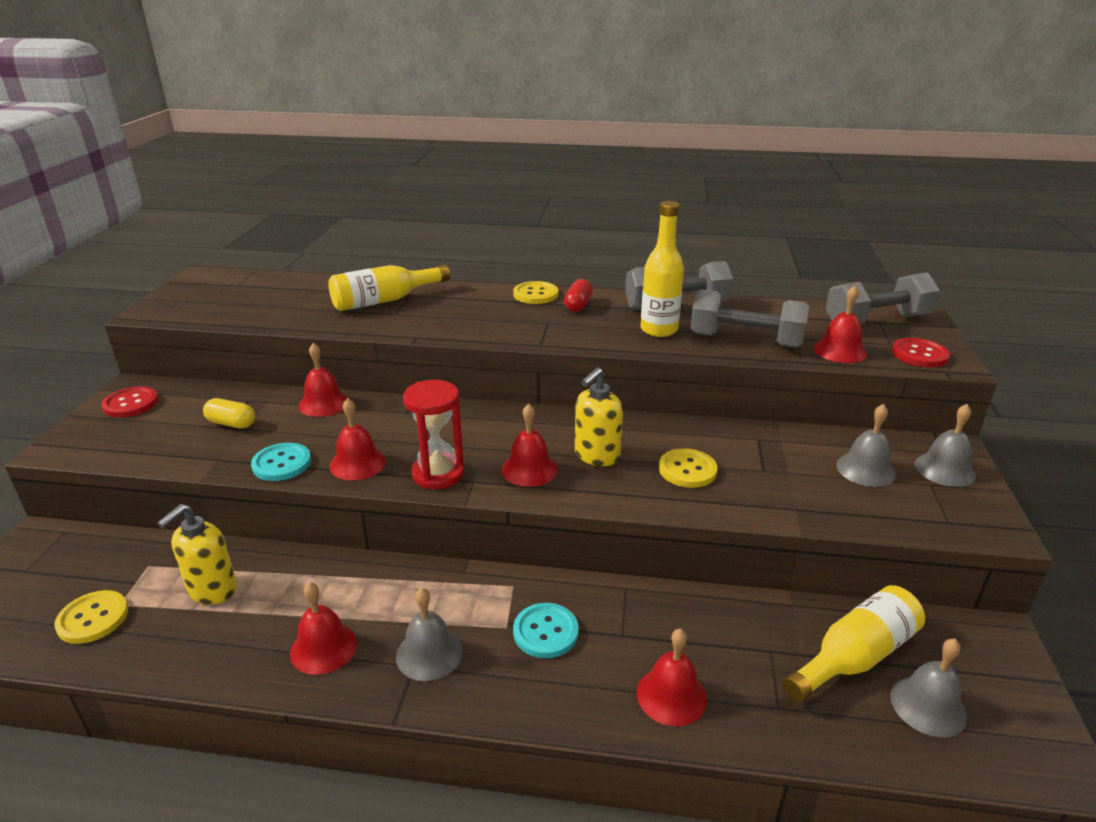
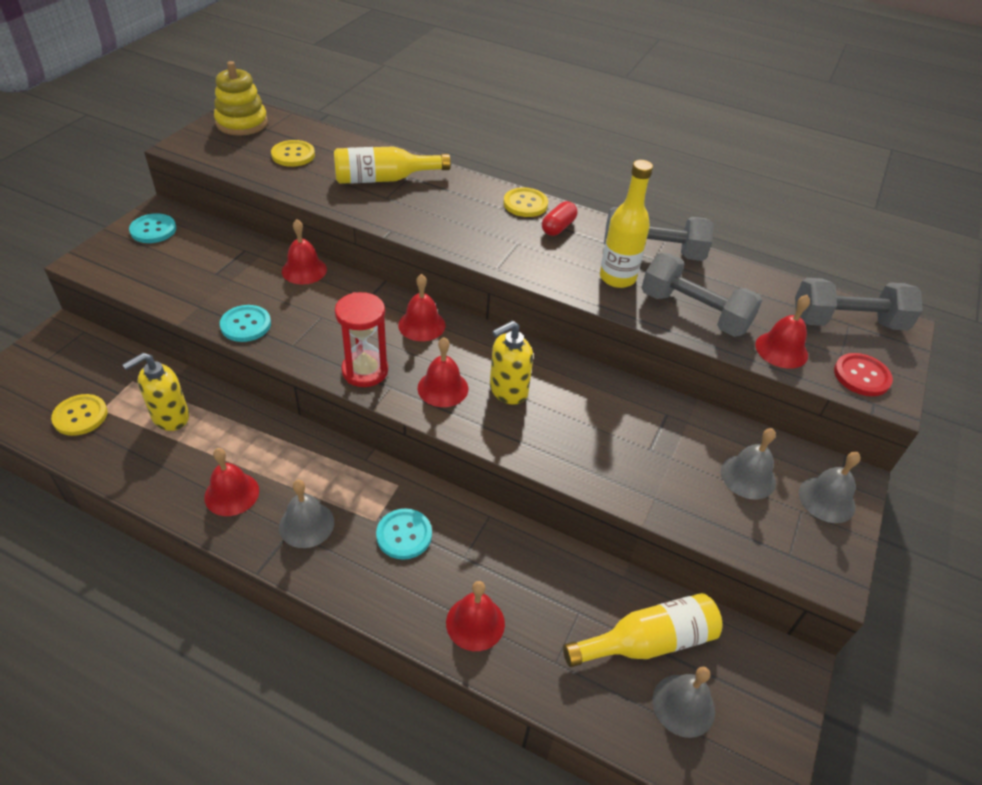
camera: 15 degrees right, 15 degrees up
red button [102,386,158,417] -> turquoise button [129,213,176,243]
yellow capsule [203,398,255,429] -> none
red bell [329,398,386,480] -> red bell moved to [398,274,445,341]
yellow button [659,448,717,488] -> yellow button moved to [271,140,315,167]
none -> yellow stacking toy [214,61,268,136]

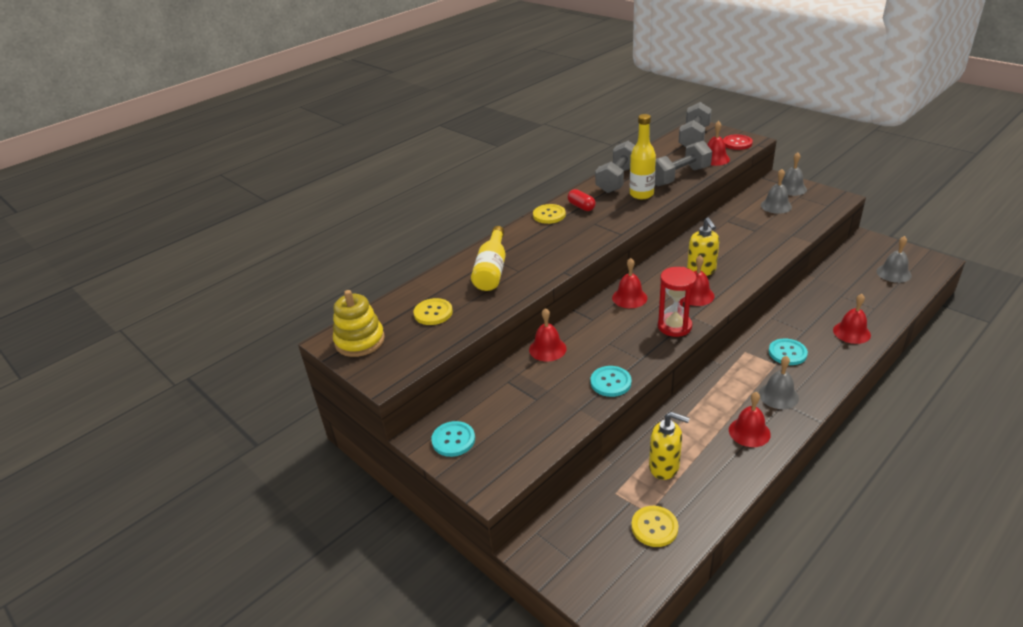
camera: 65 degrees left, 10 degrees down
yellow soap dispenser [122,353,189,431] -> yellow soap dispenser turned 45 degrees counterclockwise [649,412,690,480]
yellow bottle [563,593,723,667] -> none

